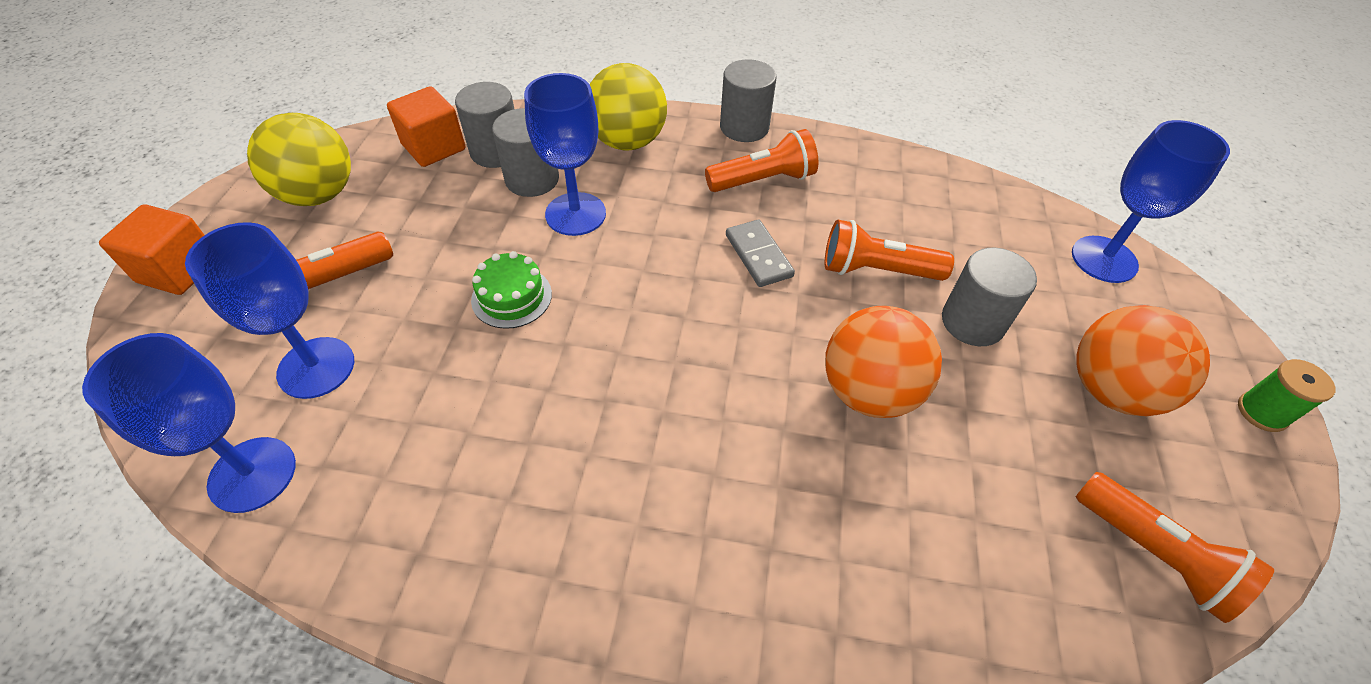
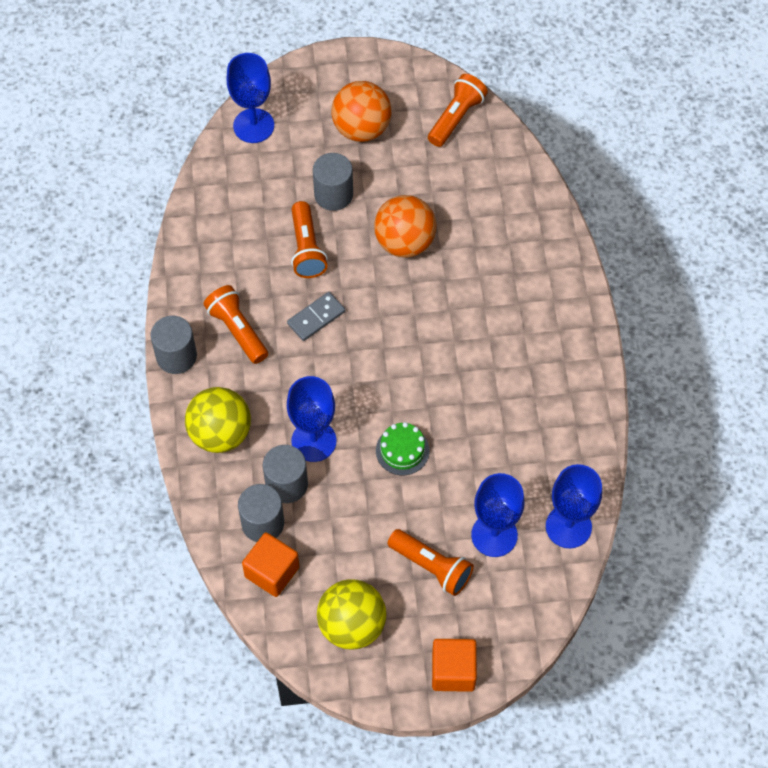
camera: 105 degrees left, 10 degrees up
green spool [1238,359,1336,432] -> none

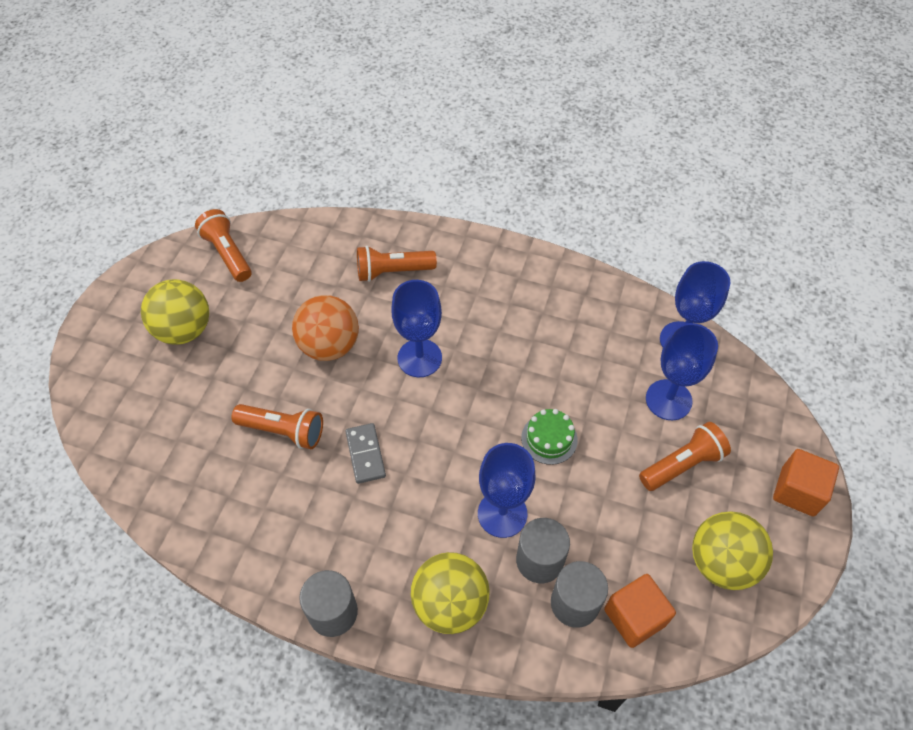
camera: 65 degrees left, 5 degrees down
orange flashlight [203,285,268,364] -> orange flashlight moved to [357,246,437,282]
blue goblet [227,53,274,143] -> blue goblet moved to [391,280,442,377]
grey cylinder [313,153,353,211] -> none
orange ball [331,81,392,142] -> yellow ball [141,279,209,345]

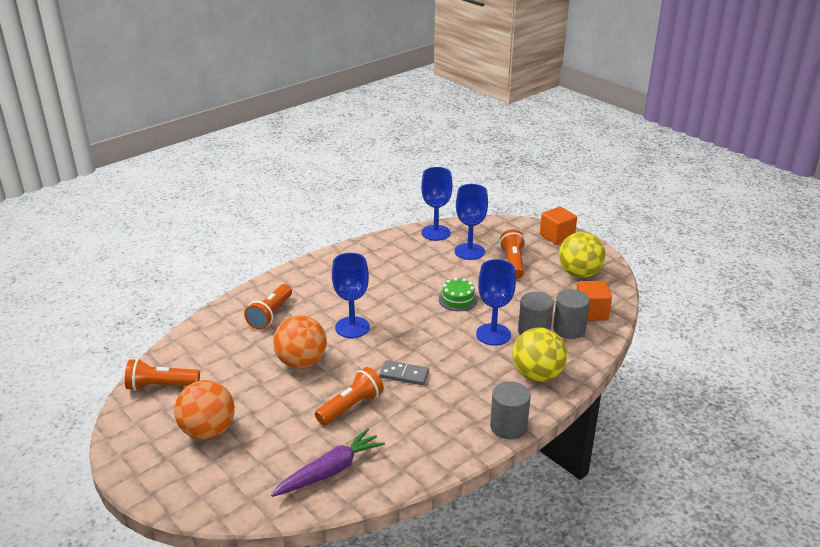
camera: 60 degrees left, 25 degrees down
yellow ball [141,279,209,345] -> orange ball [174,380,235,440]
none -> purple carrot [271,428,385,497]

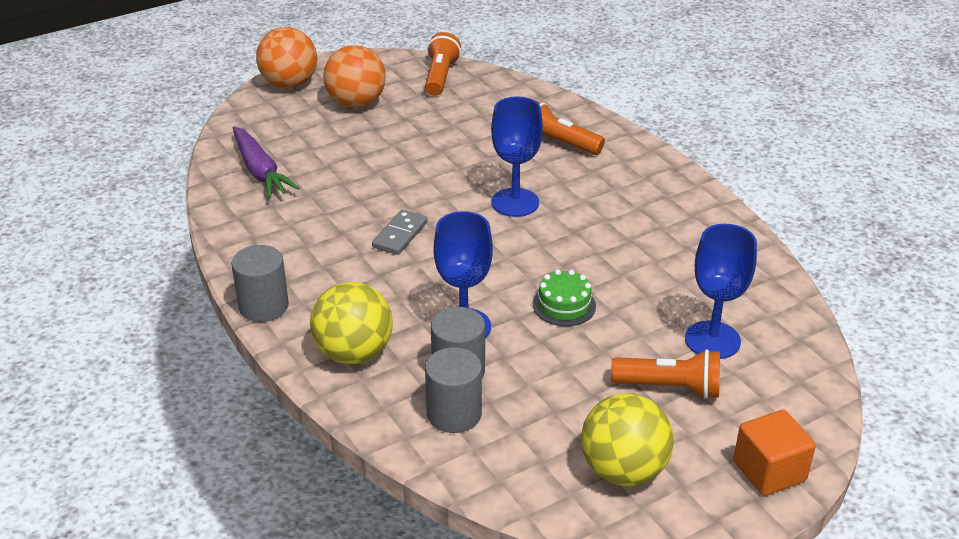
camera: 100 degrees right, 5 degrees up
orange ball [273,316,327,369] -> orange ball moved to [256,27,317,88]
orange flashlight [315,367,384,425] -> none
blue goblet [421,167,453,241] -> none
orange cube [576,281,612,321] -> none

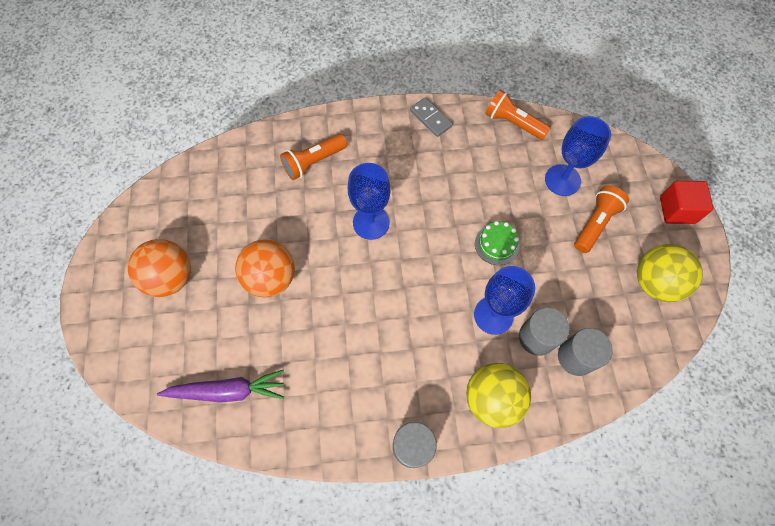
camera: 65 degrees left, 30 degrees up
orange ball [256,27,317,88] -> orange ball moved to [235,239,295,297]
grey domino [372,210,427,255] -> grey domino moved to [410,97,453,137]
orange flashlight [425,32,461,96] -> orange flashlight moved to [485,89,551,140]
orange cube [733,409,816,496] -> red cube [660,181,713,224]

